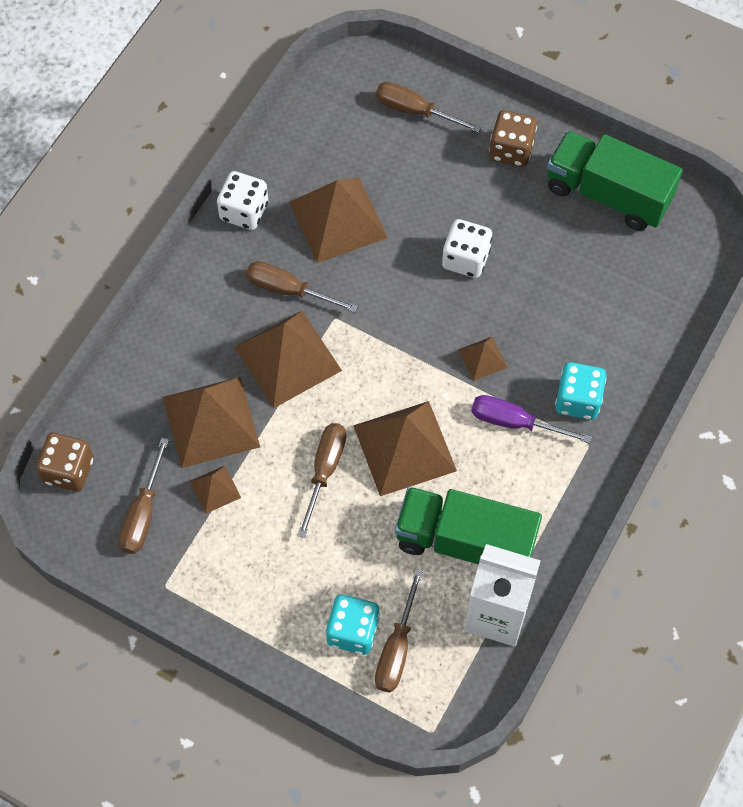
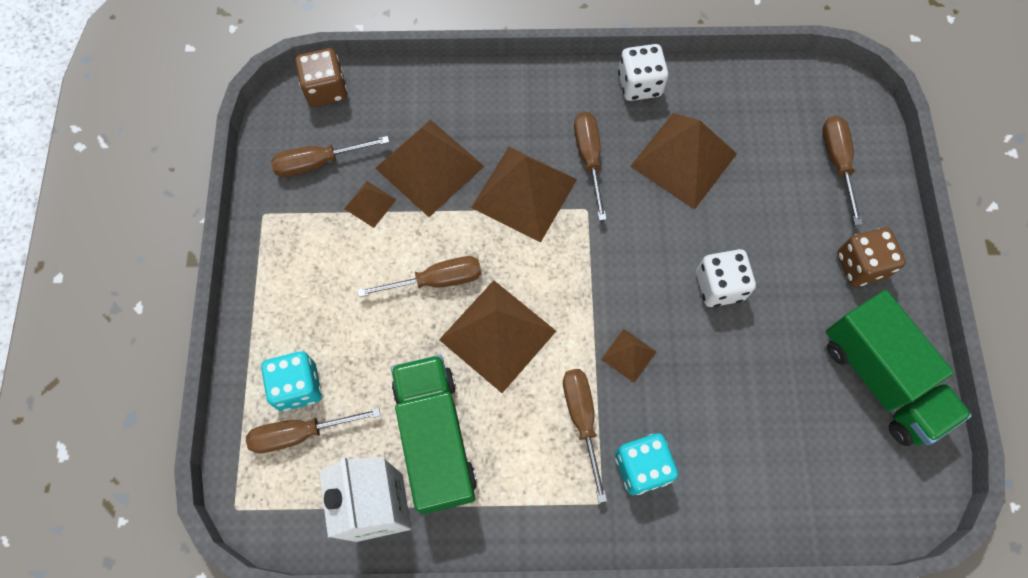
camera: 60 degrees right, 5 degrees up
purple screwdriver [471,395,592,443] -> brown screwdriver [563,369,607,503]
green truck [547,130,683,231] -> green truck turned 150 degrees clockwise [826,290,972,446]

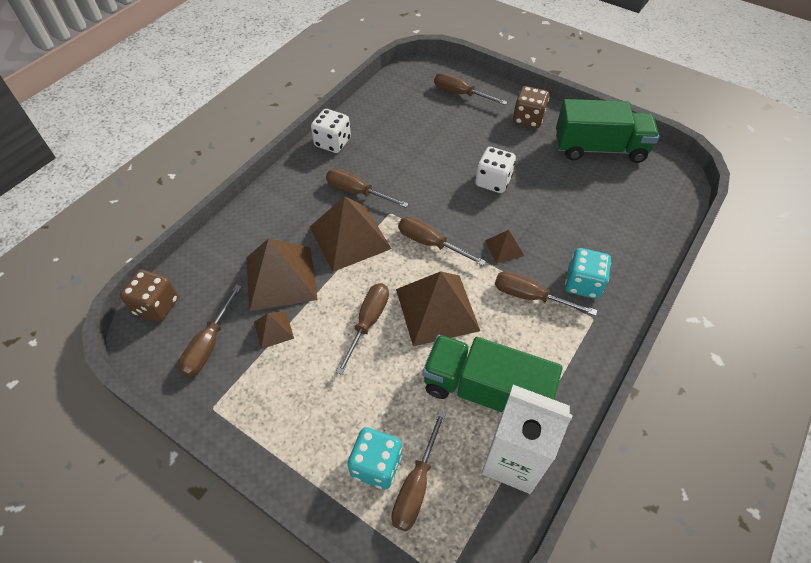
camera: 55 degrees left, 15 degrees down
brown pyramid [630,113,737,209] -> none
none -> brown screwdriver [398,217,486,266]

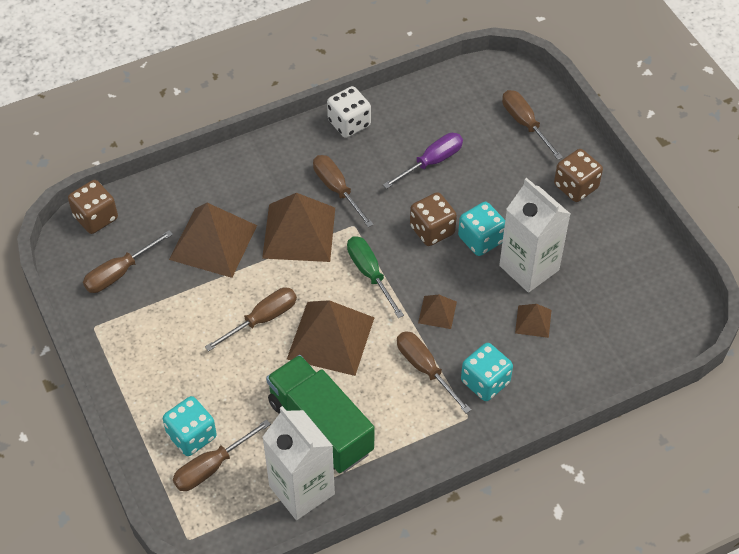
camera: 30 degrees right, 0 degrees up
brown pyramid [254,312,294,349] -> brown pyramid moved to [515,304,551,338]
brown screwdriver [398,217,486,266] -> green screwdriver [347,236,404,318]
white dice [475,147,516,193] -> turquoise dice [458,202,505,256]
green truck [556,99,659,163] -> none
none -> purple screwdriver [383,133,463,189]
none -> brown dice [410,192,457,246]
none -> white carton [499,178,570,293]

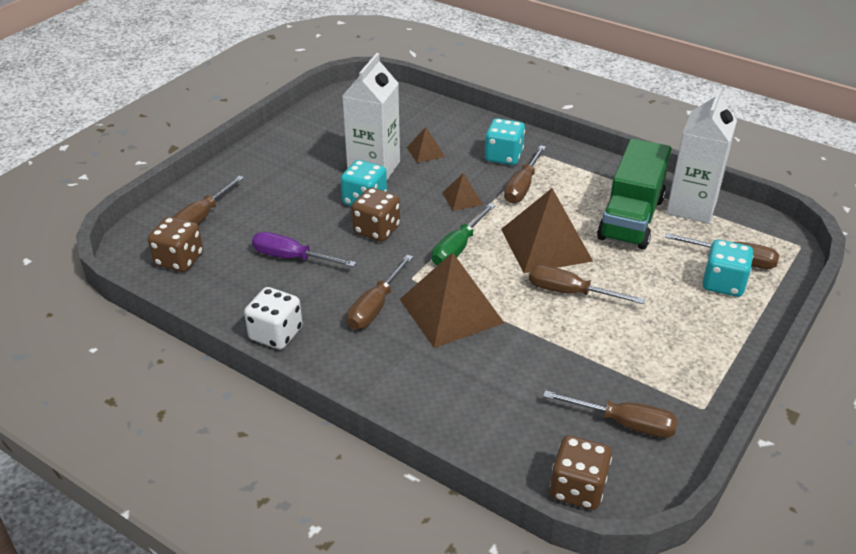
camera: 120 degrees left, 15 degrees down
brown pyramid [169,203,257,278] -> none
brown dice [554,149,603,202] -> brown dice moved to [148,217,203,272]

